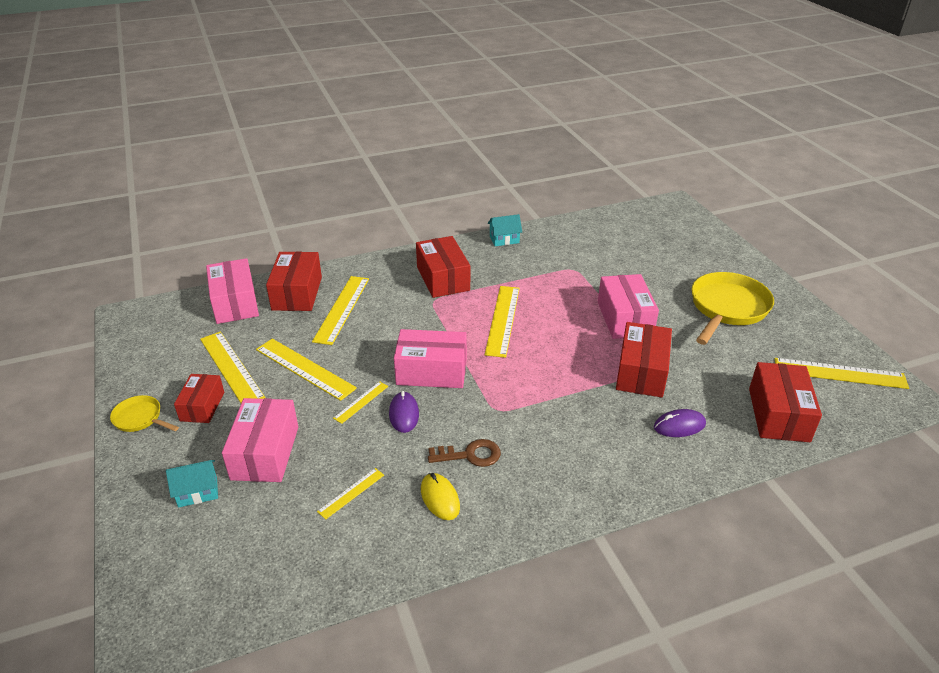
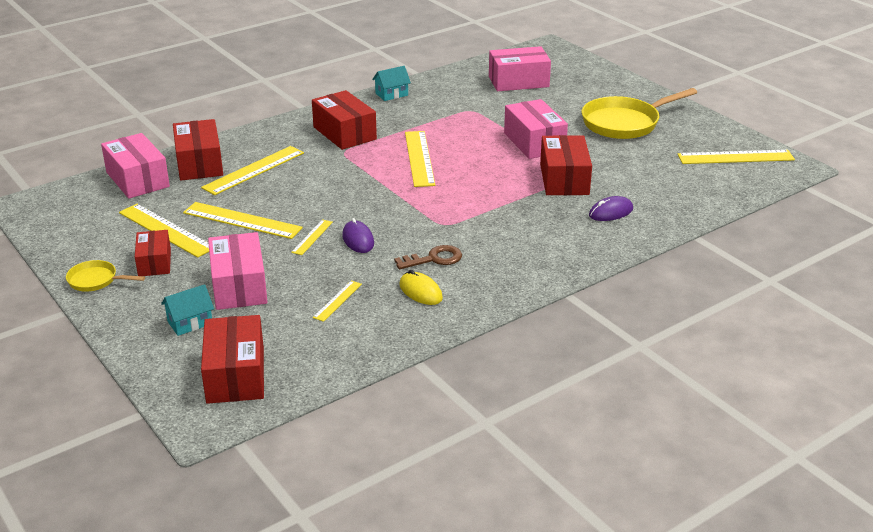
camera: 15 degrees left, 5 degrees down
yellow ruler [312,276,369,345] -> yellow ruler turned 45 degrees clockwise [201,146,304,195]
pink box [394,329,467,388] -> pink box moved to [489,46,551,91]
yellow pan [691,272,774,345] -> yellow pan turned 135 degrees counterclockwise [582,88,697,139]
red box [749,362,822,442] -> red box moved to [201,315,264,404]

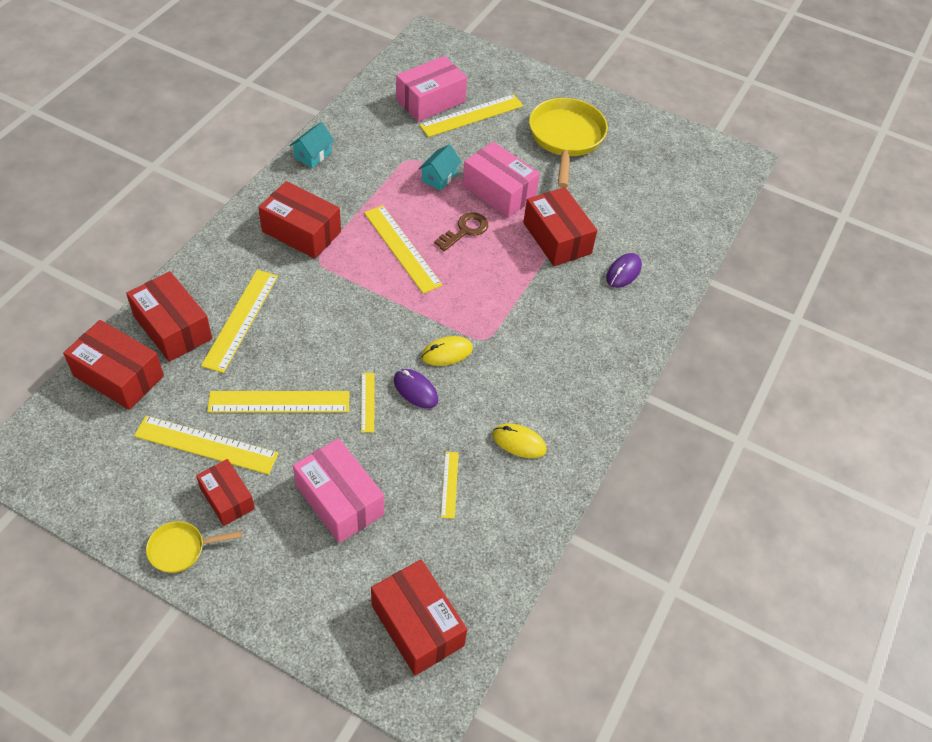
camera: 30 degrees left, 20 degrees up
pink box [101,133,170,198] -> red box [63,320,164,410]
turquoise house [161,284,214,336] -> turquoise house moved to [418,144,462,191]
brown key [394,245,462,269] -> brown key moved to [434,212,488,251]
yellow pan [582,88,697,139] -> yellow pan turned 150 degrees clockwise [529,98,608,188]
yellow ruler [677,150,795,164] -> yellow ruler moved to [419,94,524,137]
none -> yellow mouse [421,336,473,366]

